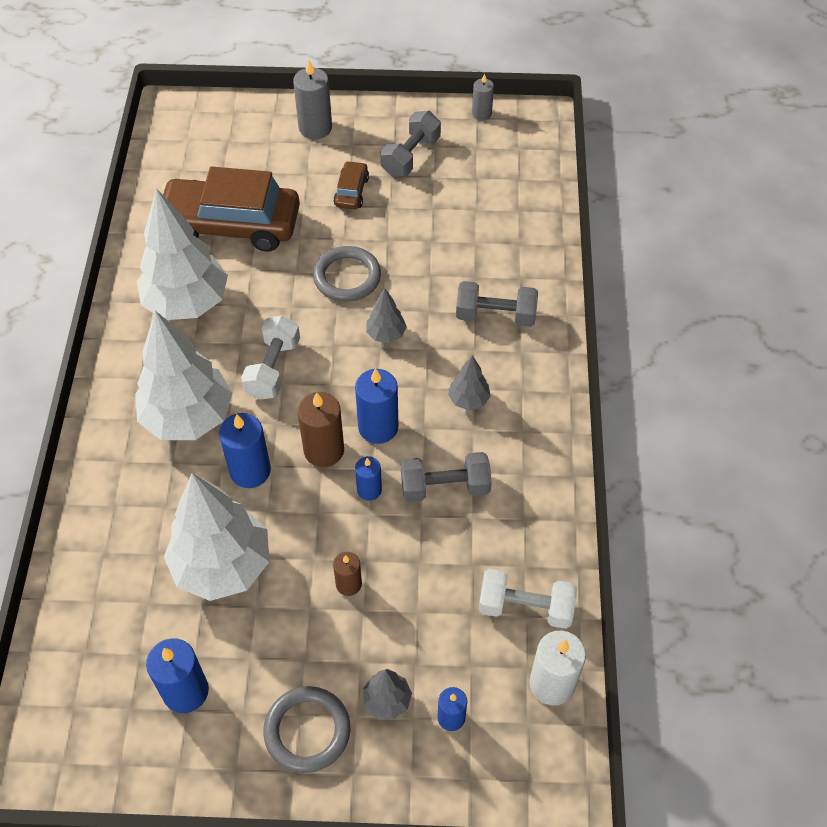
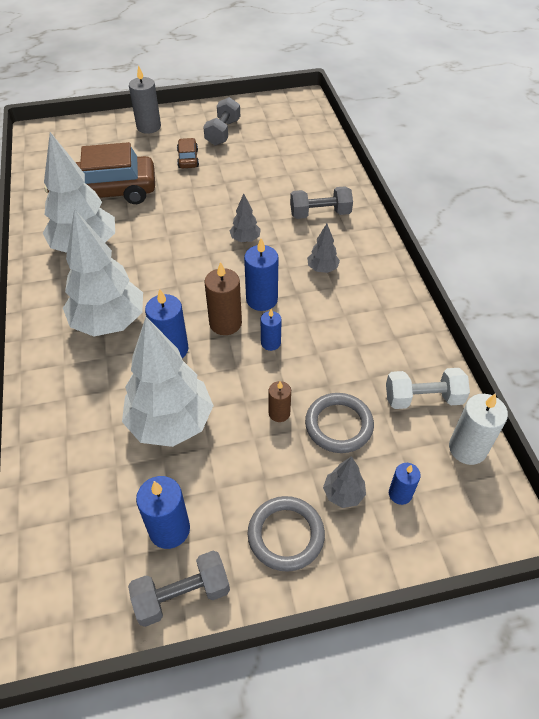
camera: 15 degrees left, 5 degrees down
white dumbbell [241,315,300,399] -> none
grey ring [313,246,381,302] -> grey ring moved to [305,393,374,453]
grey dumbbell [401,452,492,502] -> grey dumbbell moved to [128,551,230,627]
grey candle [472,74,494,121] -> none

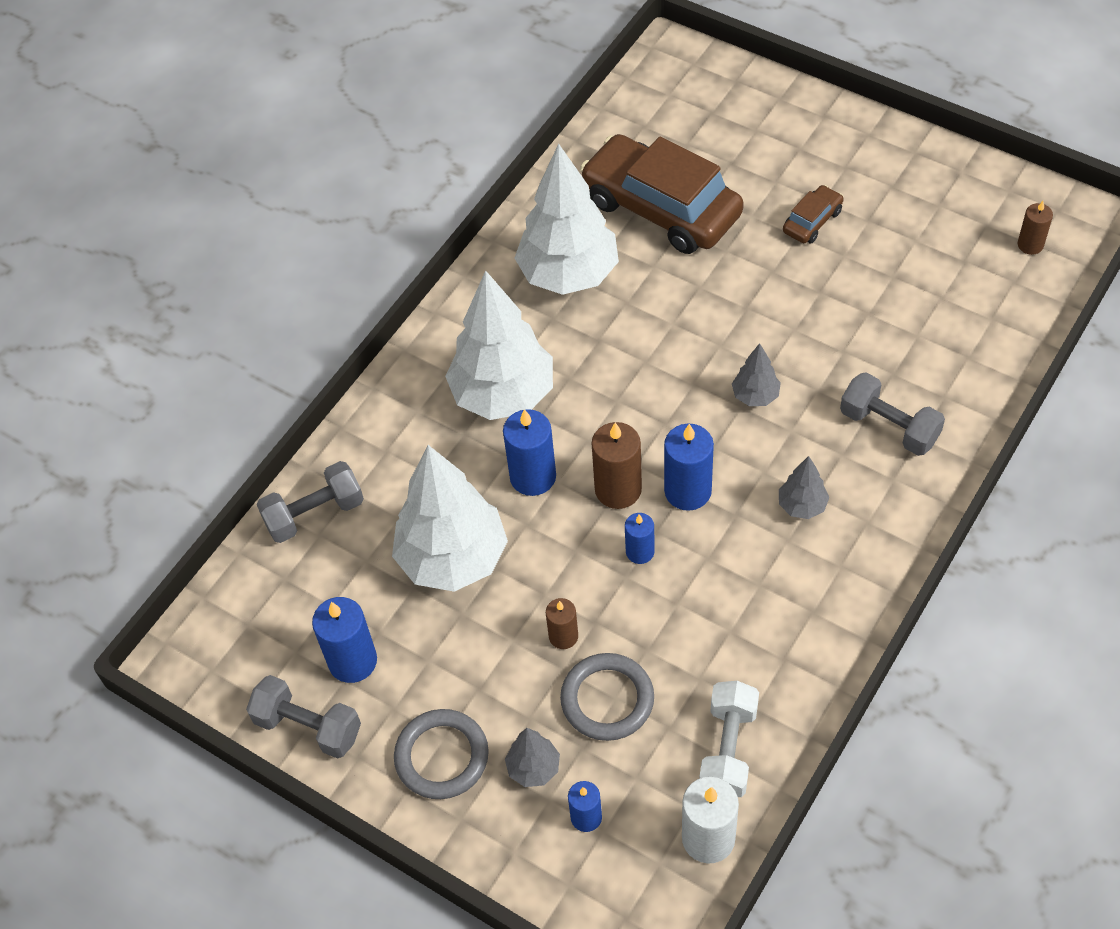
camera: 50 degrees right, 5 degrees up
grey candle [129,65,161,134] -> none
grey dumbbell [203,97,240,146] -> grey dumbbell moved to [257,461,364,543]
white dumbbell [386,368,470,409] -> white dumbbell turned 60 degrees clockwise [699,681,759,797]
none -> brown candle [1017,201,1053,255]

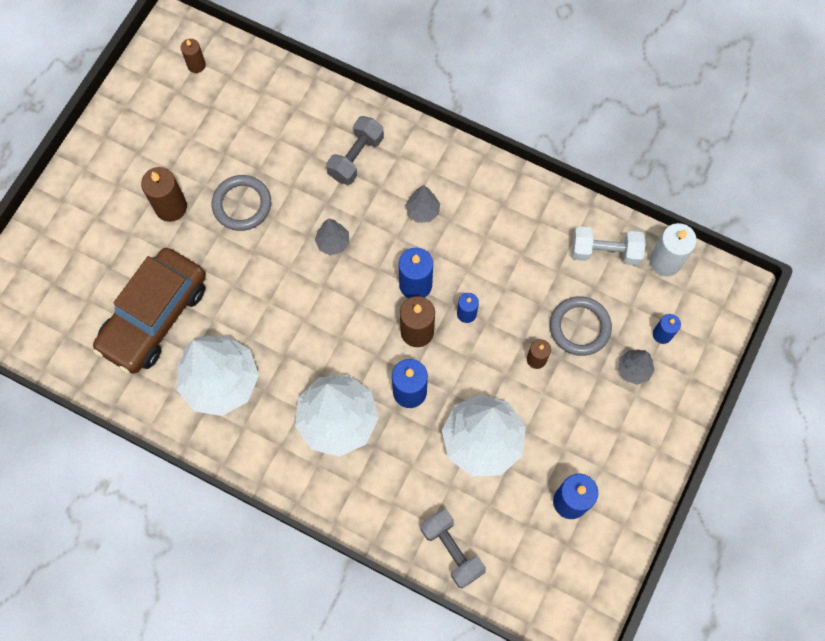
camera: 100 degrees left, 15 degrees up
grey dumbbell [246,675,361,759] -> none
grey ring [394,709,489,799] -> grey ring moved to [212,175,271,231]
brown car [783,185,844,244] -> brown candle [141,167,187,222]

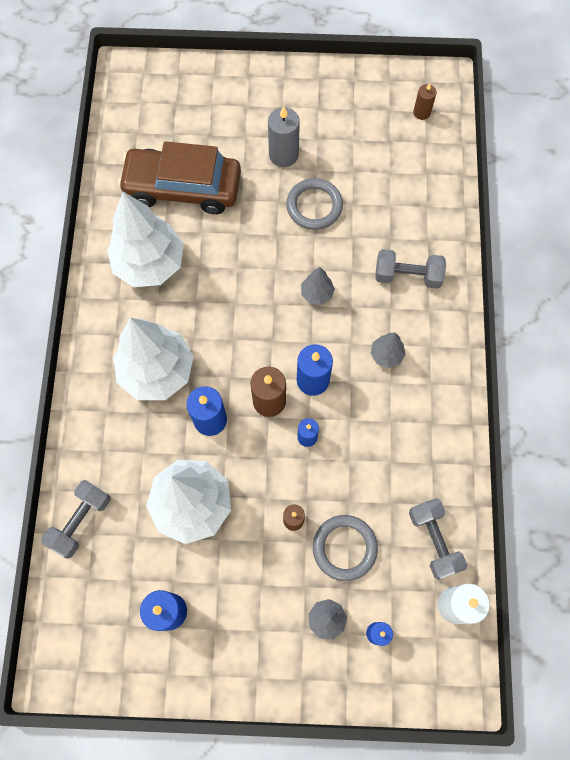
camera: 65 degrees right, 0 degrees up
brown candle [141,167,187,222] -> grey candle [268,106,300,167]
white dumbbell [572,226,646,265] -> grey dumbbell [409,498,467,580]

